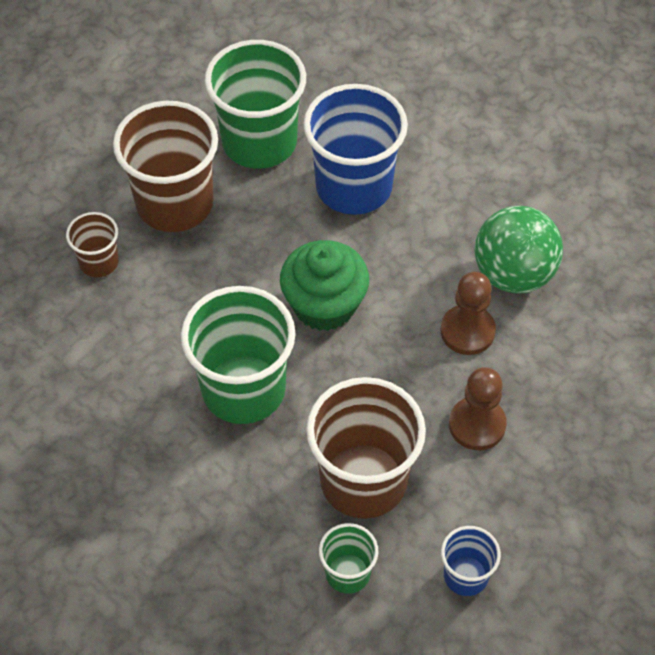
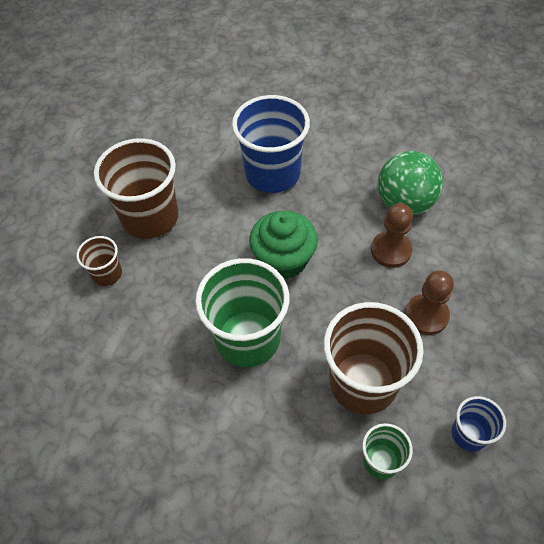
camera: 15 degrees left, 0 degrees up
green cup [205,40,306,169] -> none

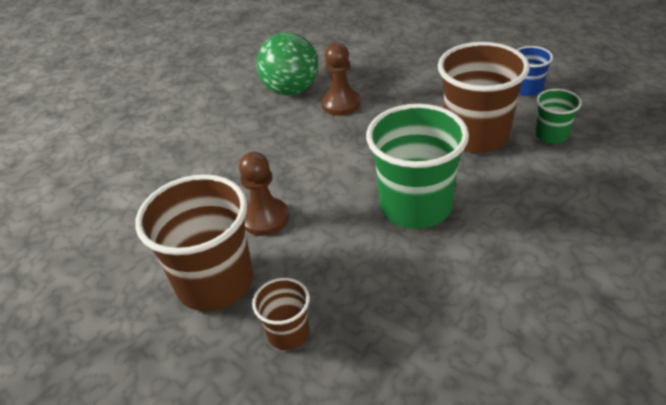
camera: 75 degrees left, 15 degrees down
blue cup [232,95,310,193] -> none
green cupcake [249,211,318,279] -> none
brown pawn [405,271,454,335] -> brown pawn moved to [239,152,289,236]

